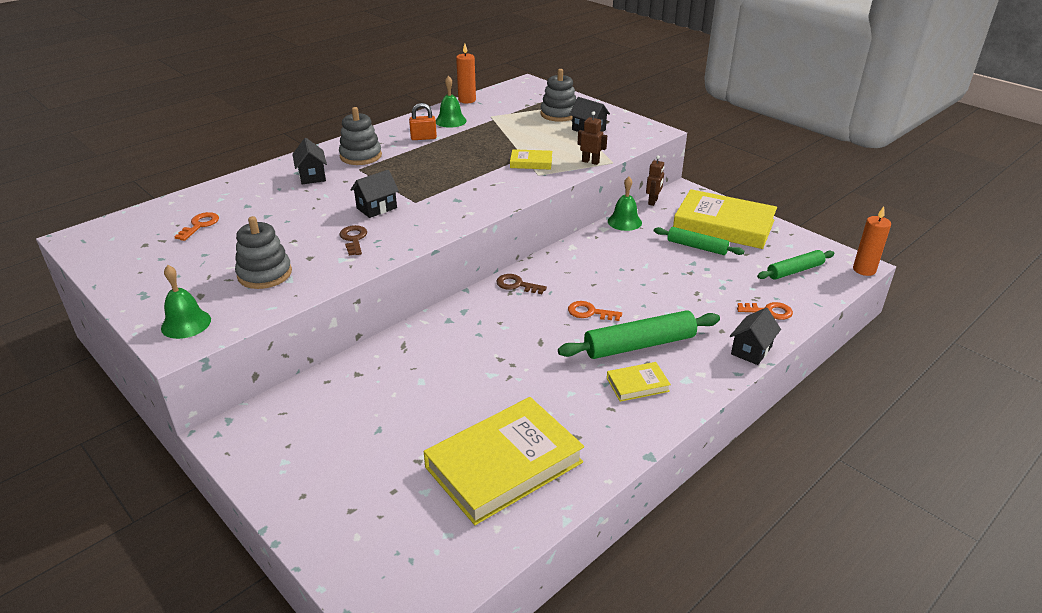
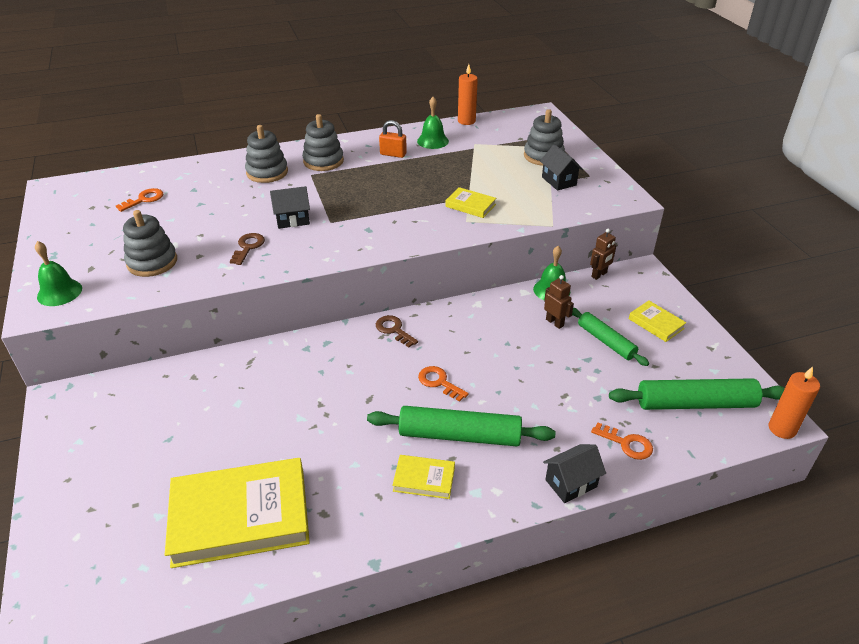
camera: 25 degrees right, 5 degrees up
black house [292,138,327,184] -> grey stacking toy [245,125,288,183]
brown robot [578,111,607,165] -> brown robot moved to [544,275,574,329]
yellow book [673,189,777,249] -> yellow book [629,300,687,342], size x0.45
green rolling pin [757,250,834,280] -> green rolling pin [609,378,785,410], size x1.58

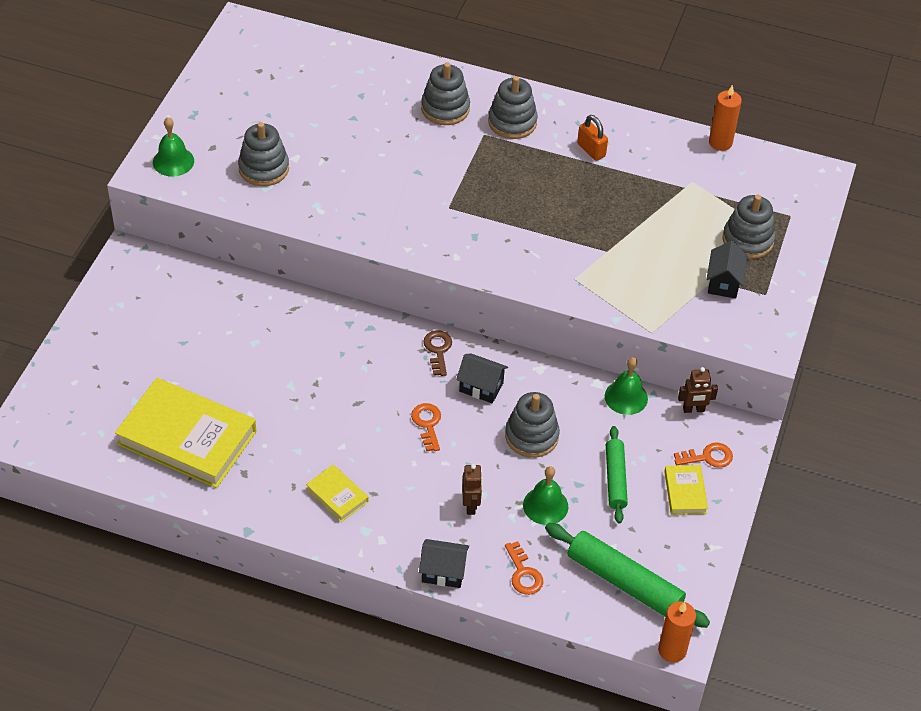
camera: 35 degrees right, 10 degrees up
orange key [116,188,163,212] -> orange key moved to [674,443,733,468]
brown key [230,233,265,265] -> none
black house [270,186,310,229] -> black house moved to [456,353,508,403]
green rolling pin [367,406,555,446] -> none
green bell [417,97,449,149] -> green bell moved to [523,466,568,525]
yellow book [445,187,496,218] -> none
brown robot [544,275,574,329] -> brown robot moved to [462,464,482,515]
none -> grey stacking toy [505,392,560,458]

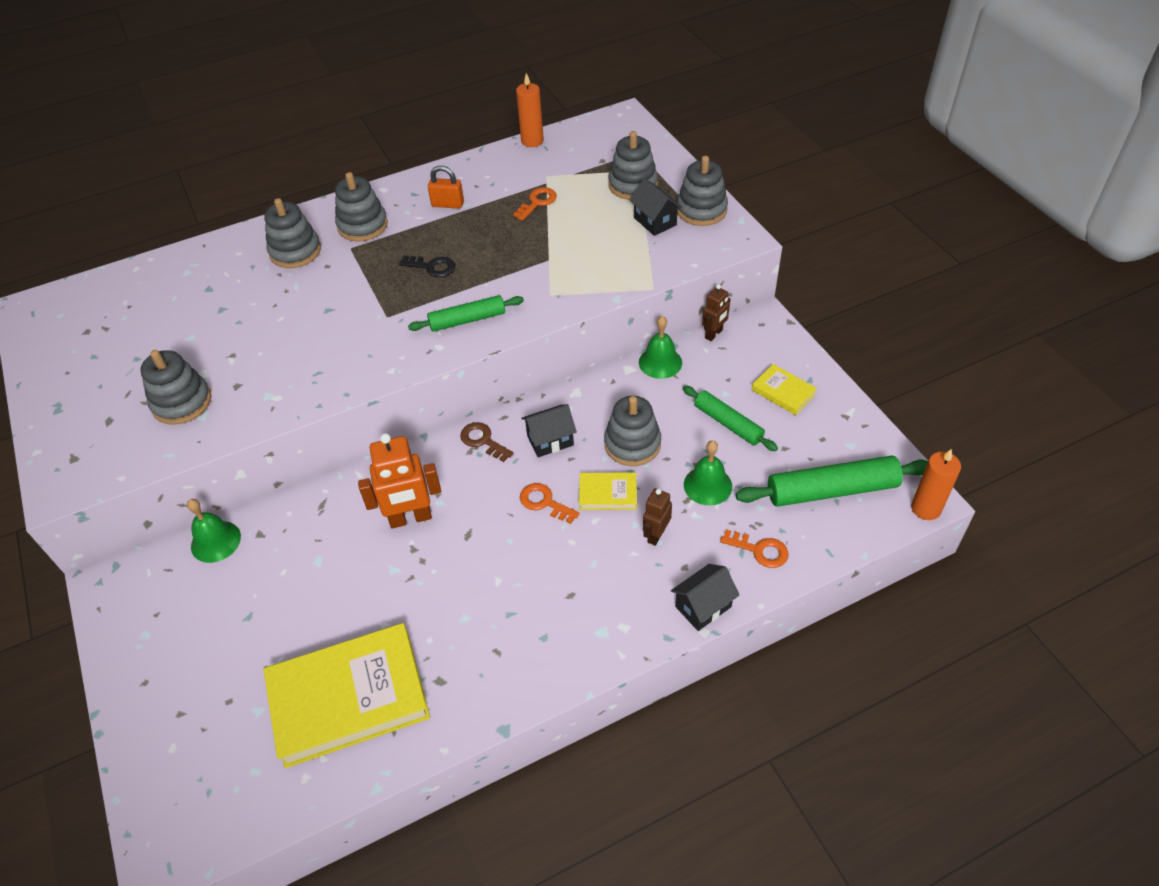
camera: 40 degrees left, 0 degrees up
green bell [153,117,194,177] -> green bell moved to [187,499,241,563]
yellow book [306,464,368,522] -> yellow book moved to [579,472,637,510]
brown robot [462,464,482,515] -> brown robot turned 105 degrees counterclockwise [643,488,672,546]
orange key [674,443,733,468] -> orange key moved to [513,187,557,221]
none -> orange robot [358,433,441,529]
none -> black key [398,255,455,278]
none -> green rolling pin [408,295,524,332]
none -> grey stacking toy [677,156,728,226]

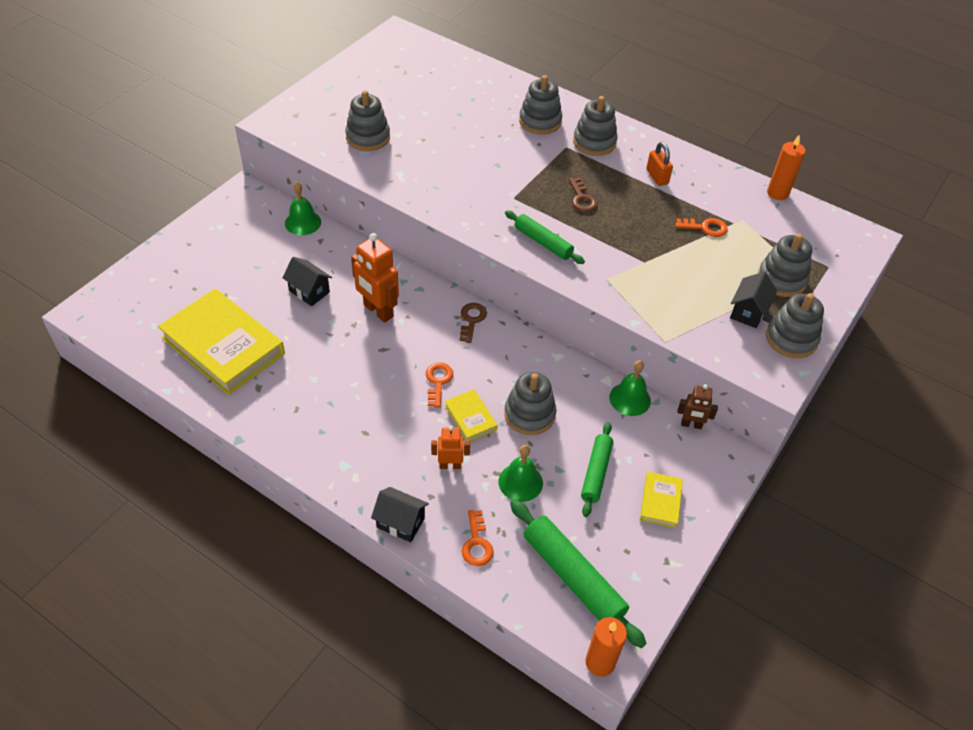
camera: 55 degrees right, 0 degrees up
black key [398,255,455,278] -> brown key [569,177,598,212]
black house [521,404,577,457] -> black house moved to [283,257,332,306]
brown robot [643,488,672,546] -> orange robot [431,426,470,469]

